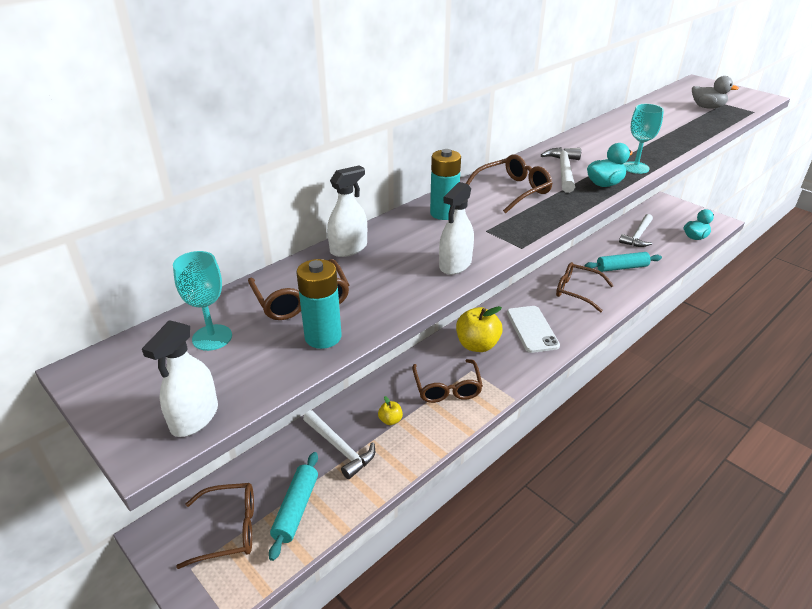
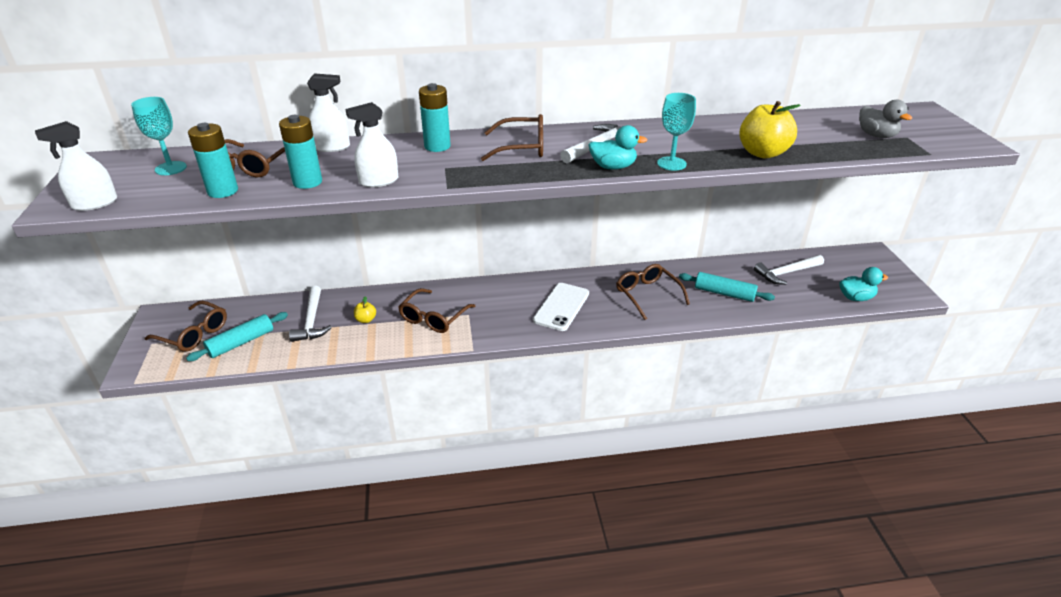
camera: 35 degrees right, 0 degrees up
yellow apple [456,306,503,352] -> yellow apple moved to [739,101,801,158]
none -> turquoise battery [279,115,322,189]

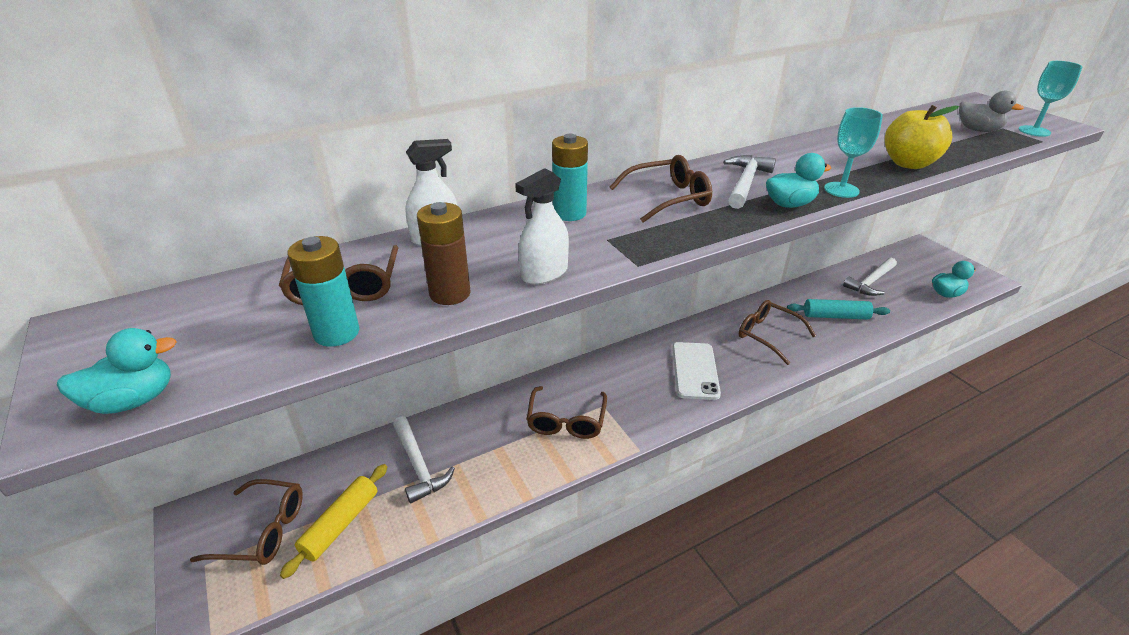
camera: 20 degrees left, 0 degrees up
white spray bottle [35,121,117,211] -> turquoise duck [57,328,177,414]
turquoise goblet [131,97,187,175] -> turquoise goblet moved to [1019,61,1082,137]
turquoise rolling pin [186,312,288,361] -> yellow rolling pin [280,464,387,579]
turquoise battery [279,115,322,189] -> brown battery [417,202,471,305]
yellow apple [354,296,376,323] -> none

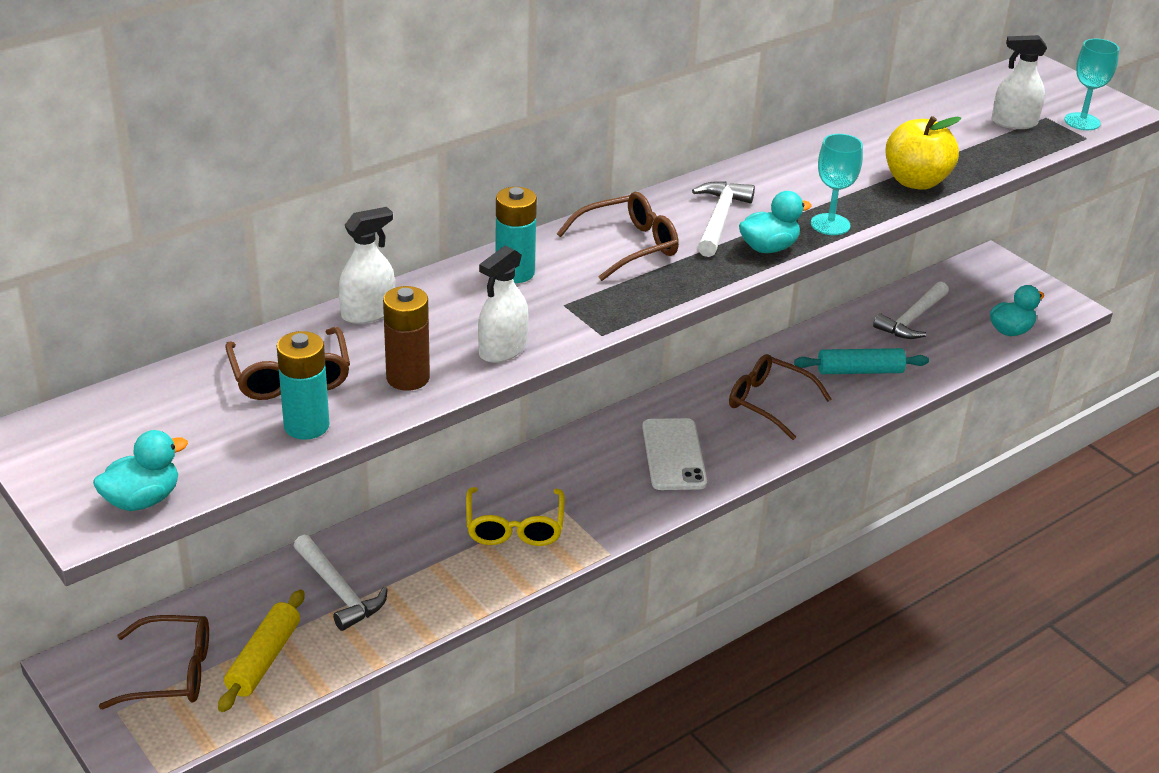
camera: 10 degrees left, 0 degrees up
brown glasses [526,386,607,439] -> yellow glasses [466,487,565,546]
grey duck [959,90,1024,132] -> white spray bottle [991,35,1047,129]

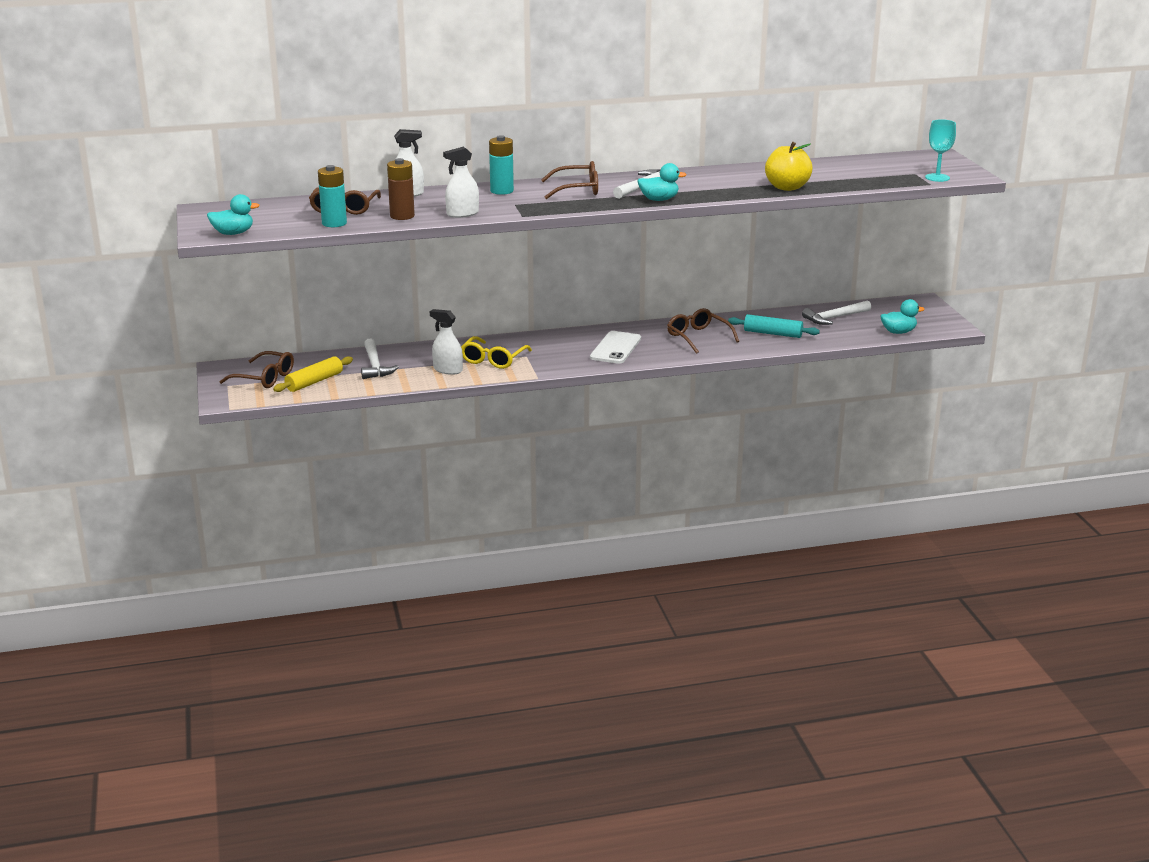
camera: 25 degrees right, 10 degrees down
turquoise goblet [811,134,863,235] -> none
white spray bottle [991,35,1047,129] -> white spray bottle moved to [430,309,463,375]

